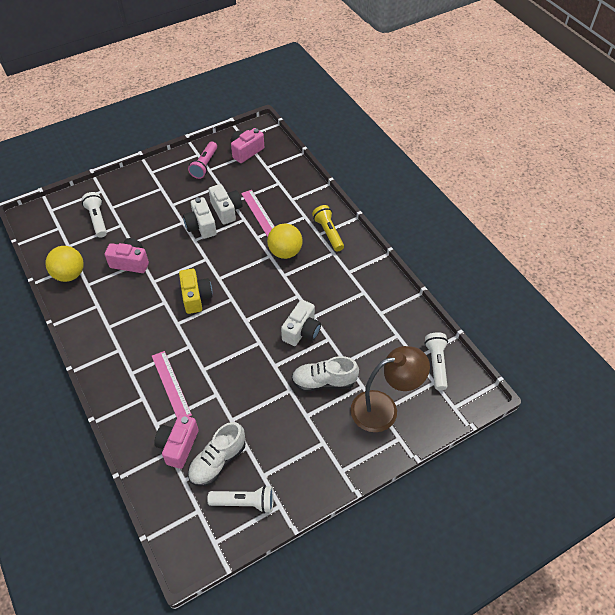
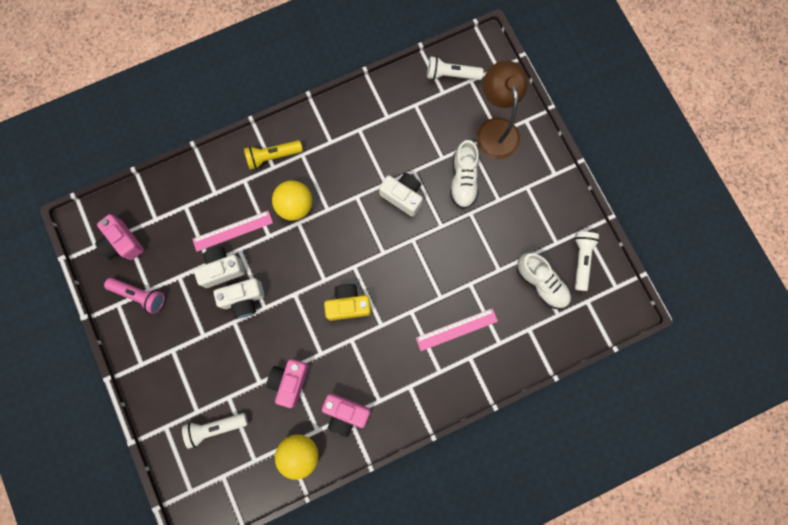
camera: 85 degrees left, 25 degrees up
pink camera [154,415,199,469] -> pink camera moved to [322,393,371,437]

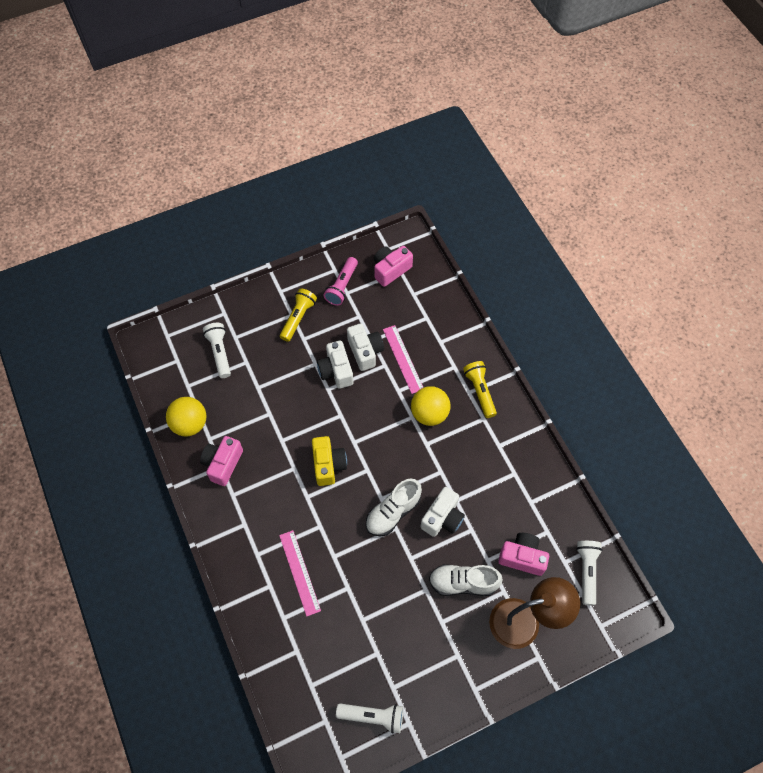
camera: 90 degrees right, 15 degrees down
pink camera [267,359,309,408] -> pink camera moved to [498,533,549,576]
white shoe [517,253,571,309] -> white shoe moved to [366,479,422,537]
none -> yellow flashlight [280,288,317,342]

